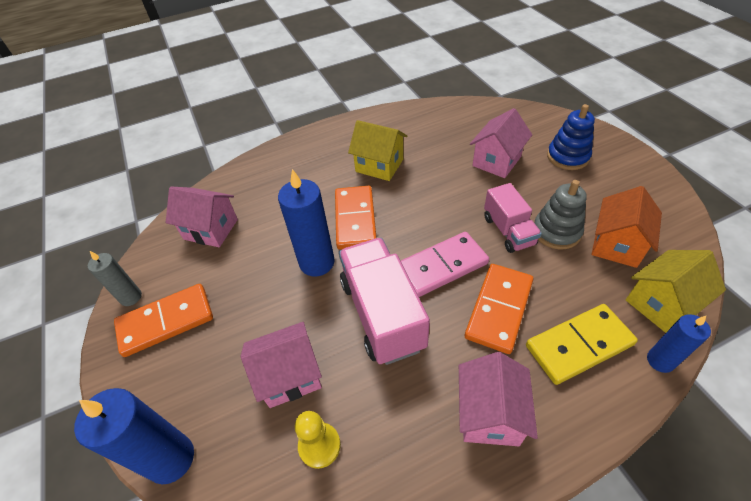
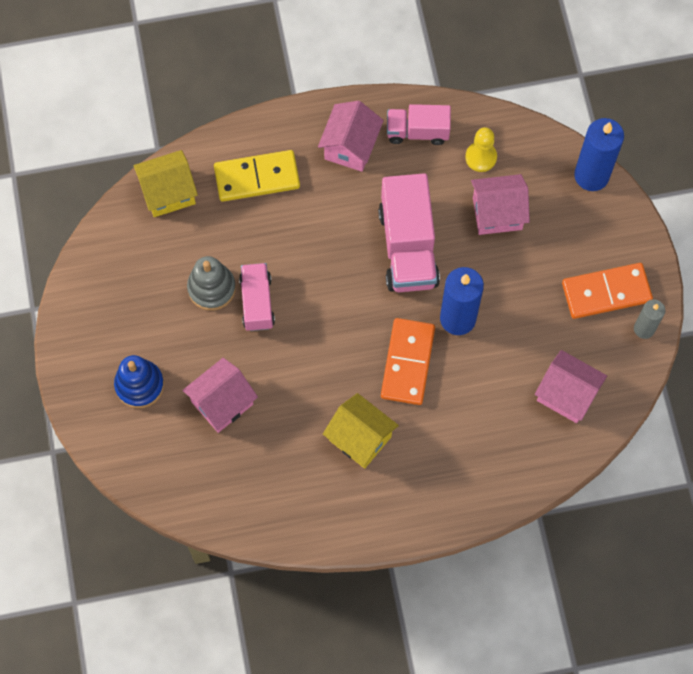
camera: 170 degrees left, 20 degrees up
pink domino [401,232,489,297] -> none
orange domino [465,264,533,354] -> none
orange house [591,186,662,268] -> none
blue candle [647,314,711,373] -> none
none -> pink truck [387,104,451,145]

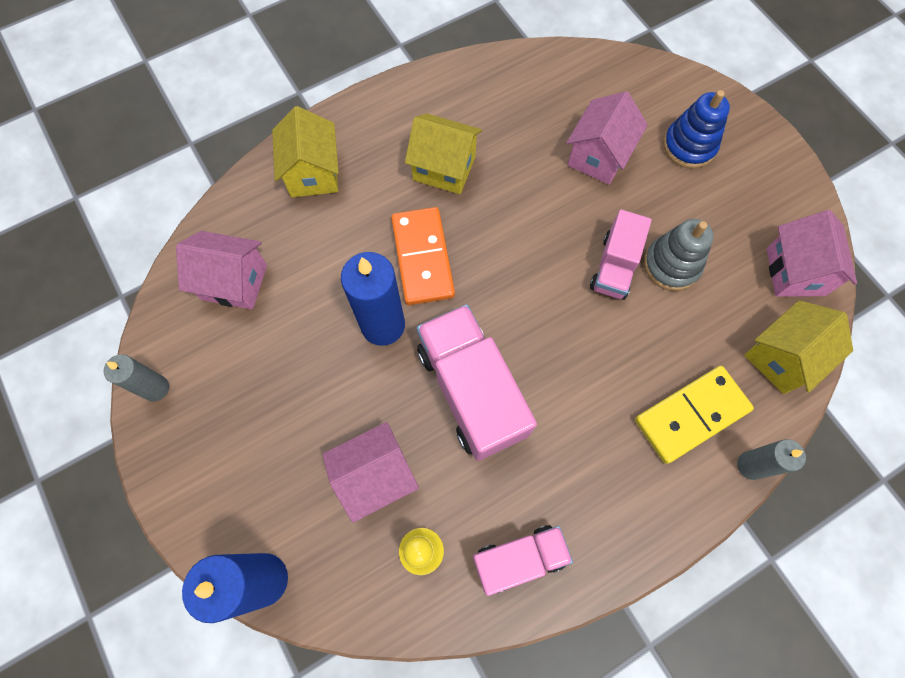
camera: 160 degrees right, 0 degrees up
pink truck [239,263,275,331] -> pink truck turned 45 degrees clockwise [590,209,652,300]
pink house [318,101,384,172] -> pink house moved to [767,210,857,297]
orange domino [562,263,653,319] -> none
none -> yellow house [272,106,339,197]
none -> grey candle [737,439,806,480]

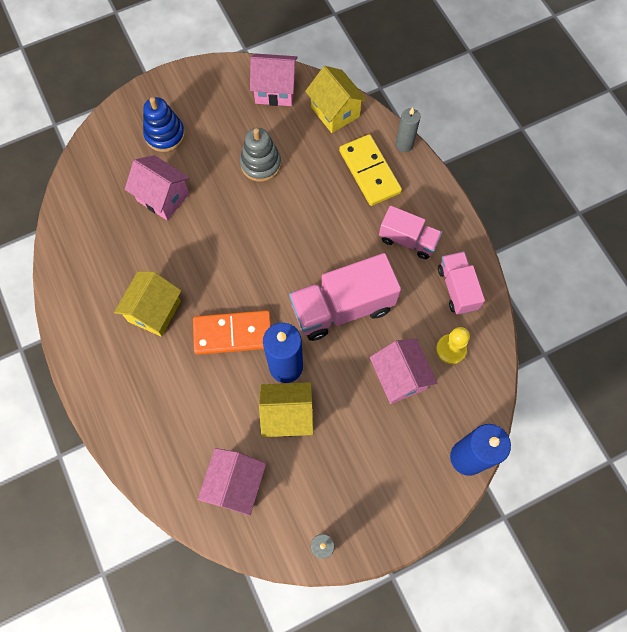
camera: 85 degrees left, 0 degrees up
yellow house [272,106,339,197] -> yellow house moved to [259,382,313,437]
pink truck [590,209,652,300] -> pink truck moved to [379,206,442,259]

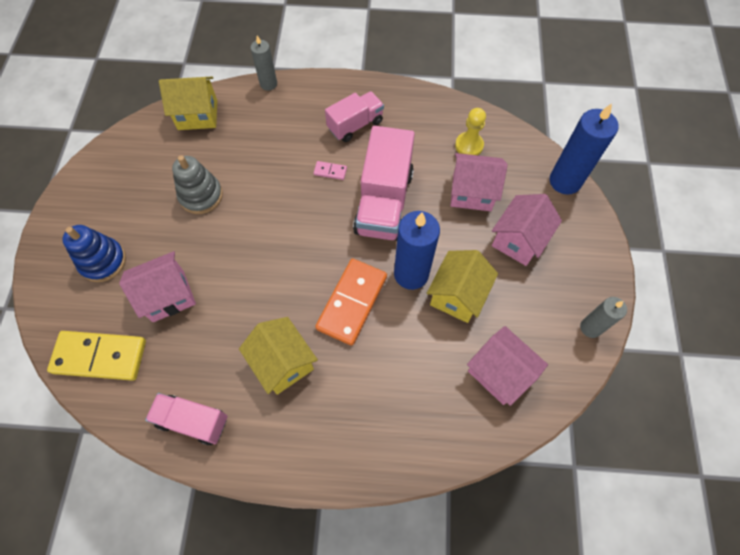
camera: 60 degrees left, 5 degrees down
pink house [250,54,298,106] -> pink house moved to [492,194,562,266]
yellow domino [339,134,402,206] -> yellow domino moved to [47,331,146,381]
pink truck [438,251,485,315] -> pink truck moved to [145,393,227,445]
none -> pink domino [314,161,347,180]

